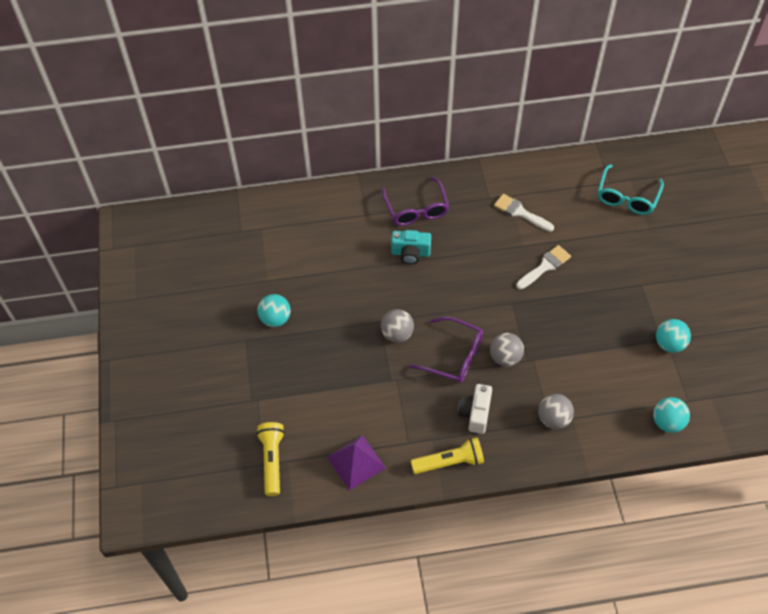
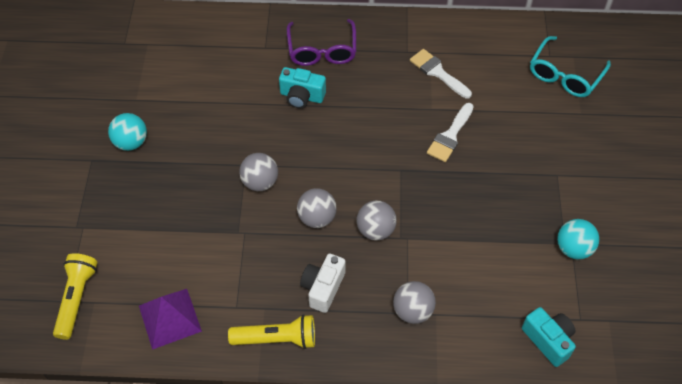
camera: 10 degrees right, 0 degrees up
purple glasses [408,317,483,383] -> grey ball [297,188,337,228]
white brush [516,245,571,289] -> white brush turned 150 degrees clockwise [427,103,474,162]
turquoise ball [653,397,690,433] -> turquoise camera [522,307,576,367]

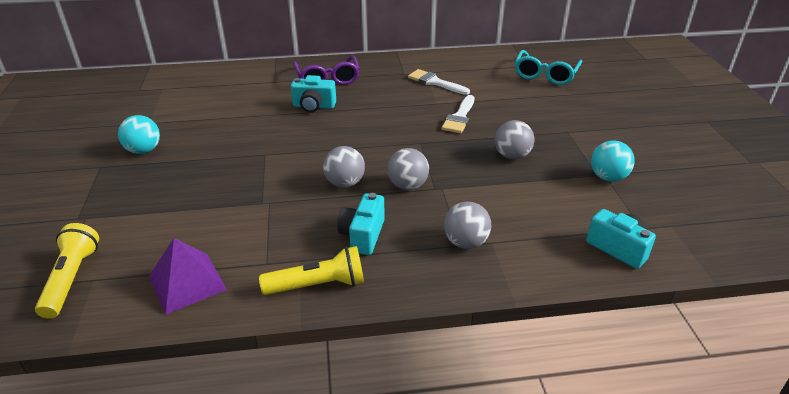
camera: 10 degrees left, 20 degrees down
grey ball [239,153,278,191] -> grey ball moved to [495,120,534,159]
white camera [300,254,346,313] -> turquoise camera [337,193,385,255]

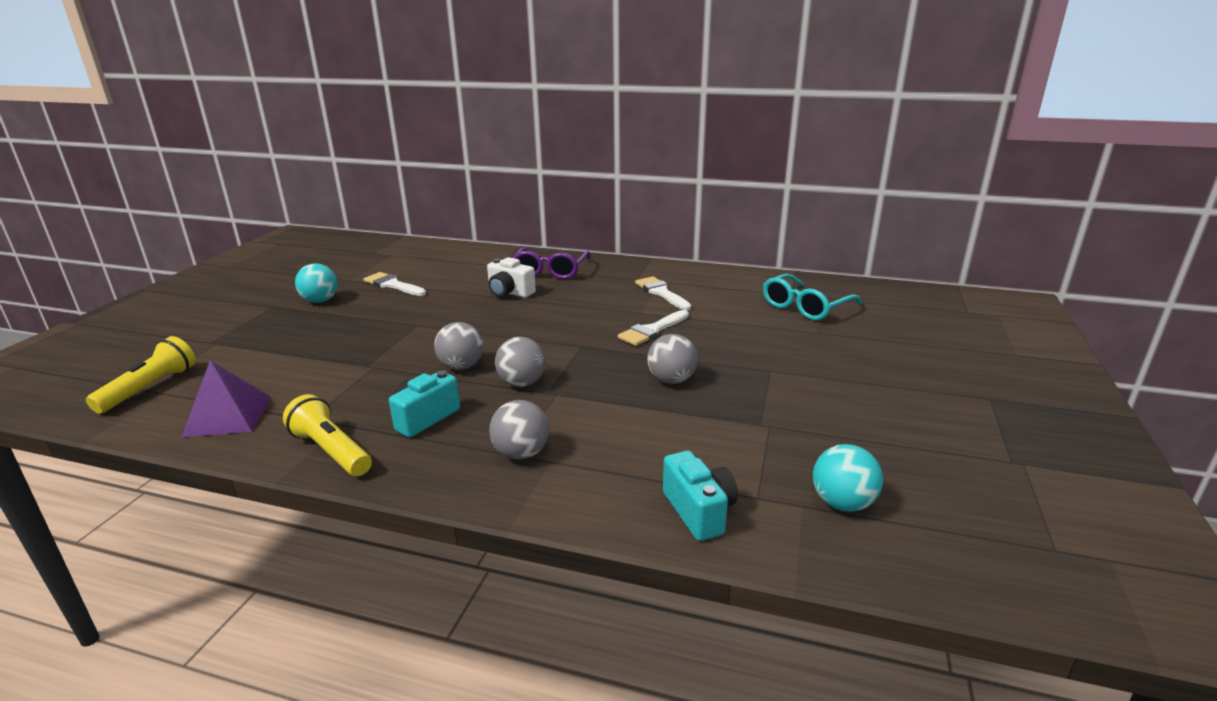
camera: 25 degrees right, 10 degrees down
yellow flashlight [259,246,364,295] -> yellow flashlight turned 150 degrees counterclockwise [283,394,372,476]
turquoise camera [291,75,336,113] -> white camera [487,257,536,298]
turquoise ball [591,140,635,182] -> turquoise ball moved to [813,444,883,512]
none -> white brush [364,272,426,296]

